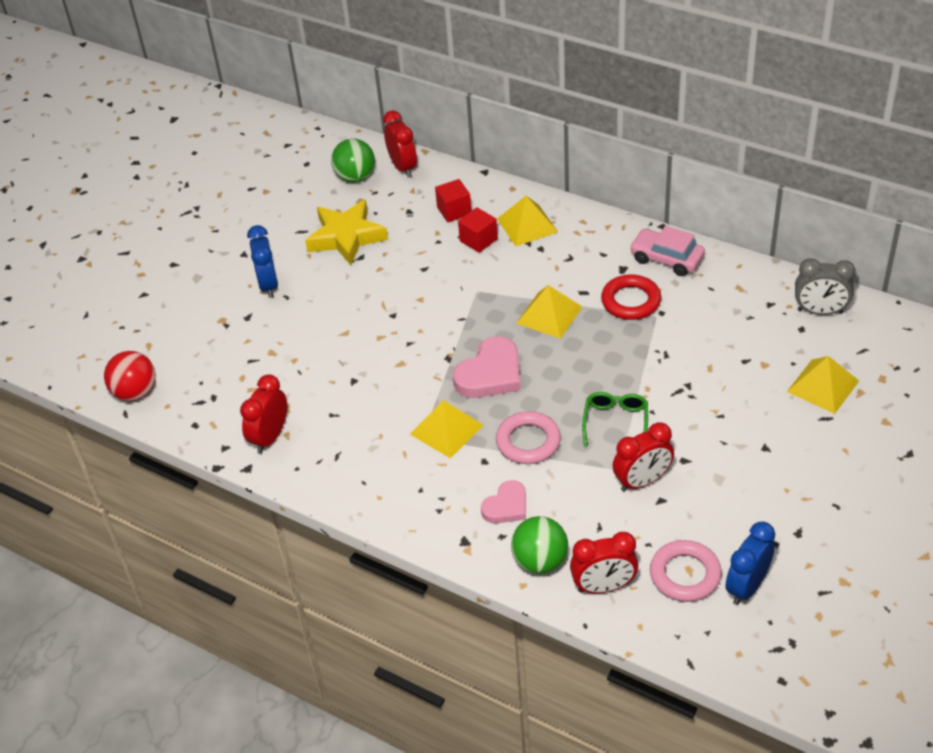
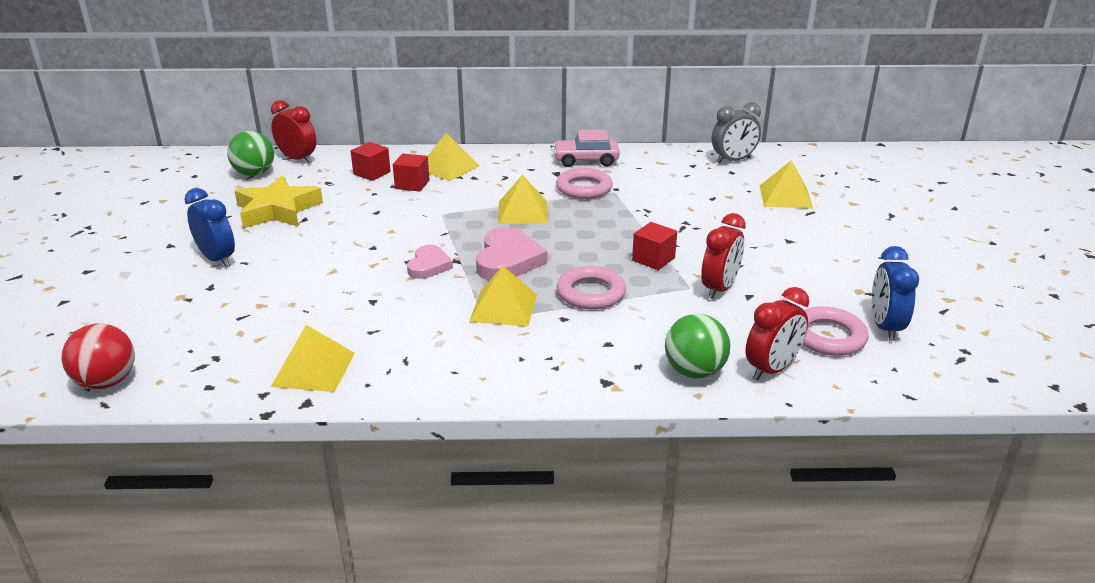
camera: 35 degrees left, 15 degrees down
red clock [240,374,287,453] -> yellow pyramid [271,325,355,392]
pink heart [481,480,526,524] -> pink heart moved to [407,245,453,279]
green glasses [582,392,648,447] -> red cube [632,222,677,270]
red ring [601,274,661,320] -> pink ring [556,168,613,199]

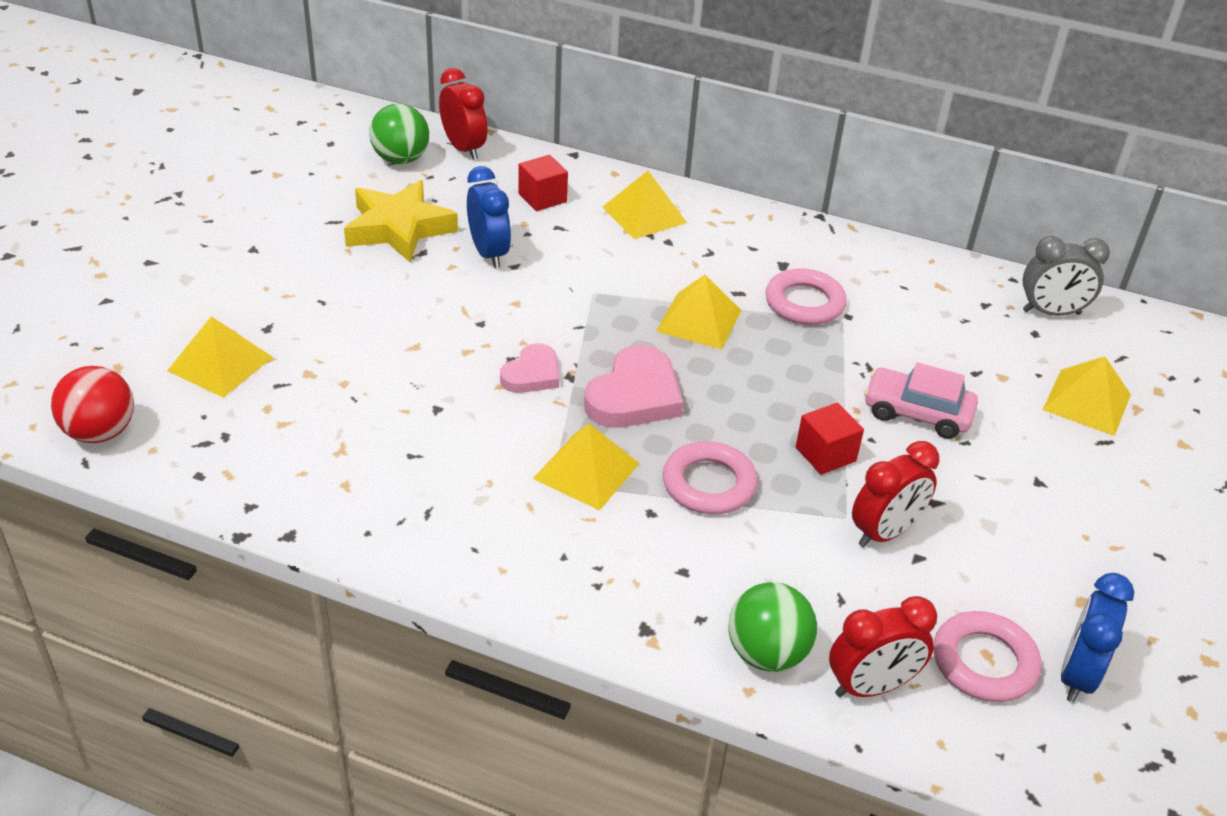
camera: 20 degrees right, 10 degrees up
blue clock [184,188,235,267] -> blue clock moved to [467,166,511,268]
yellow pyramid [271,325,355,392] -> yellow pyramid moved to [167,316,273,398]
red cube [393,153,430,192] -> none
pink car [553,130,620,167] -> pink car moved to [864,362,978,439]

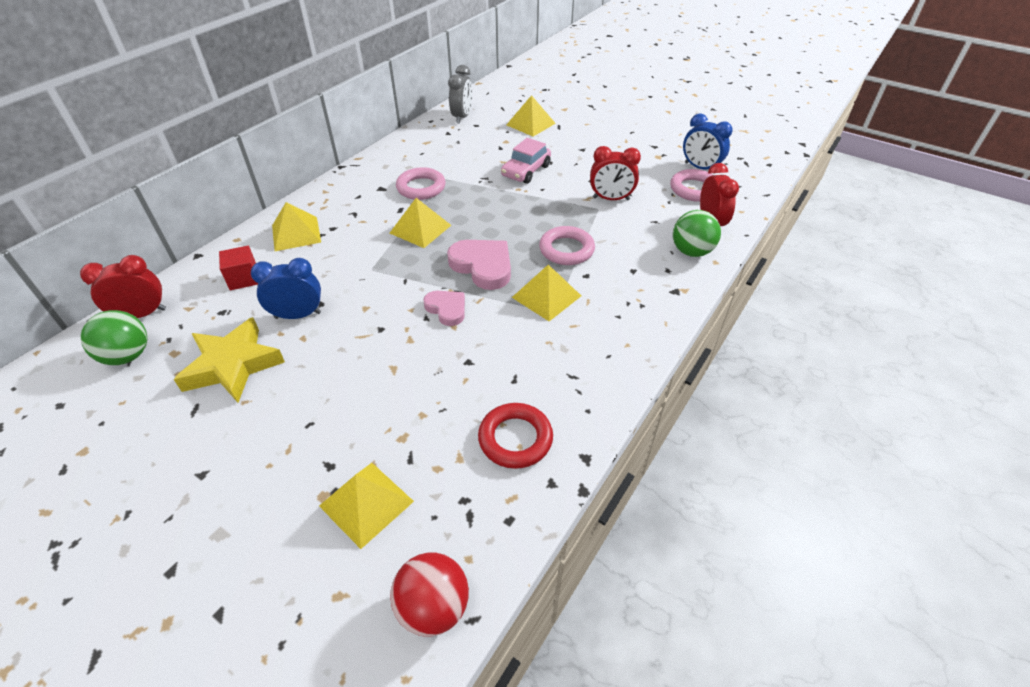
camera: 75 degrees left, 5 degrees up
red cube [796,402,864,475] -> none
red clock [852,441,939,547] -> red clock turned 120 degrees clockwise [590,146,641,200]
none -> red ring [478,403,553,469]

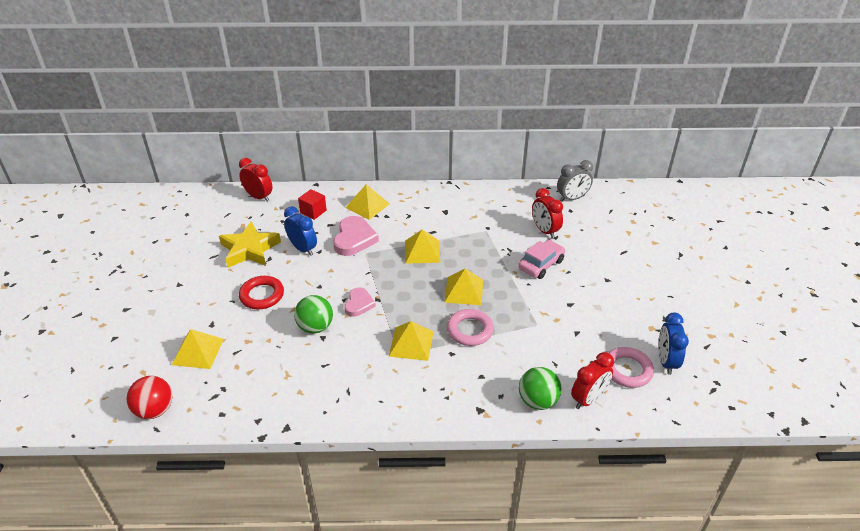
camera: 55 degrees right, 5 degrees down
green ball [81,310,147,365] -> green ball moved to [294,295,333,334]
pink ring [396,167,446,200] -> none
pink heart [447,240,511,290] -> pink heart moved to [333,216,379,256]
red ring [478,403,553,469] -> red ring moved to [239,276,284,309]
pink car [501,138,551,184] -> pink car turned 135 degrees clockwise [518,240,565,279]
yellow pyramid [507,95,556,137] -> yellow pyramid moved to [444,269,483,305]
red clock [590,146,641,200] -> red clock moved to [532,188,563,239]

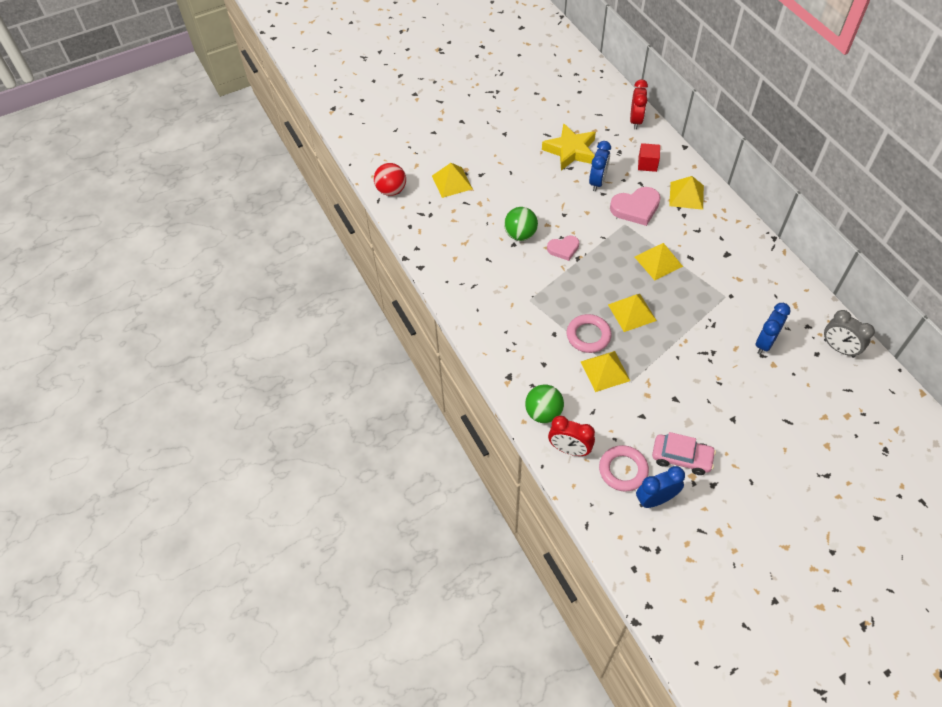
camera: 65 degrees right, 15 degrees up
red ring [239,276,284,309] -> none
yellow pyramid [389,321,434,361] -> yellow pyramid moved to [581,351,630,392]
pink car [518,240,565,279] -> pink car moved to [652,432,716,475]
red clock [532,188,563,239] -> blue clock [755,303,791,354]

